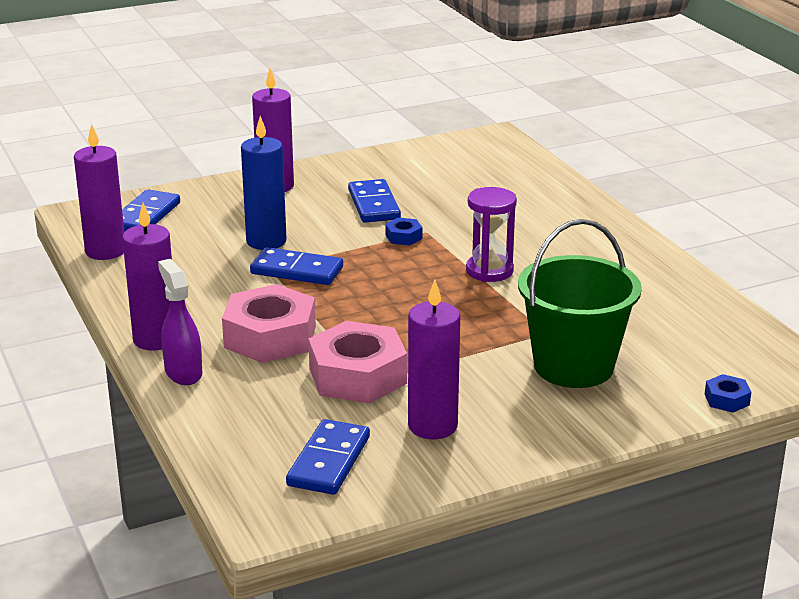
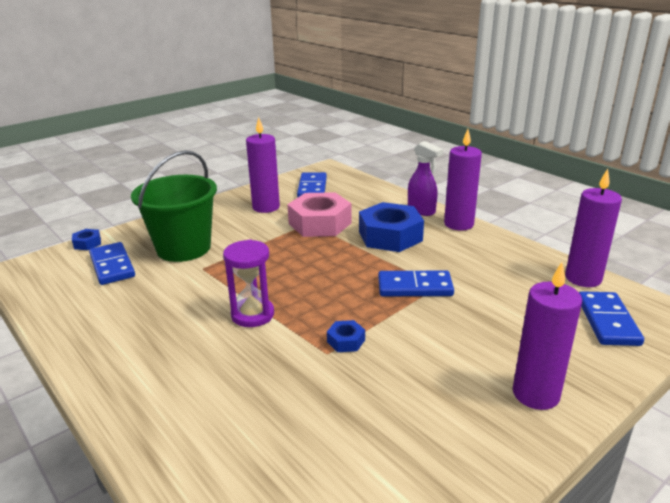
camera: 165 degrees right, 0 degrees up
pink nut [222,284,316,363] -> blue nut [359,202,424,252]
blue candle [241,116,287,250] -> none
blue domino [348,179,401,223] -> blue domino moved to [89,242,135,285]

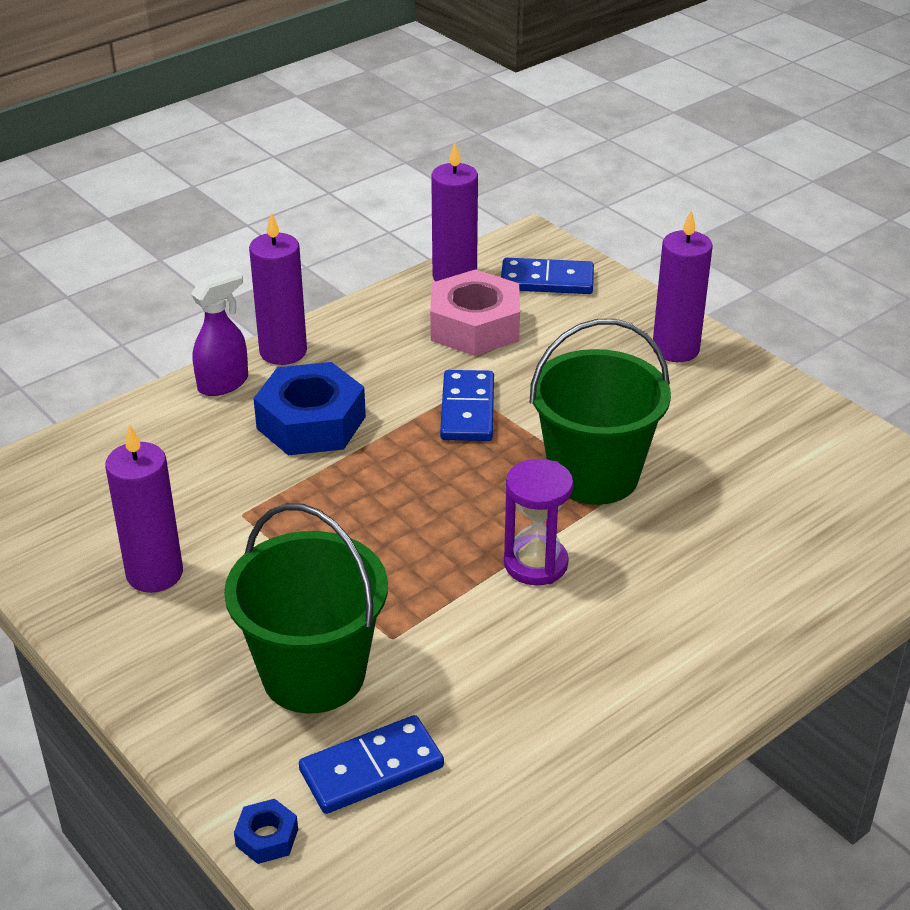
camera: 90 degrees left, 10 degrees up
pink nut [287,192,352,237] -> pink nut moved to [430,269,520,356]
blue domino [297,172,327,197] -> none
blue nut [327,320,365,352] -> green bucket [529,319,671,505]

